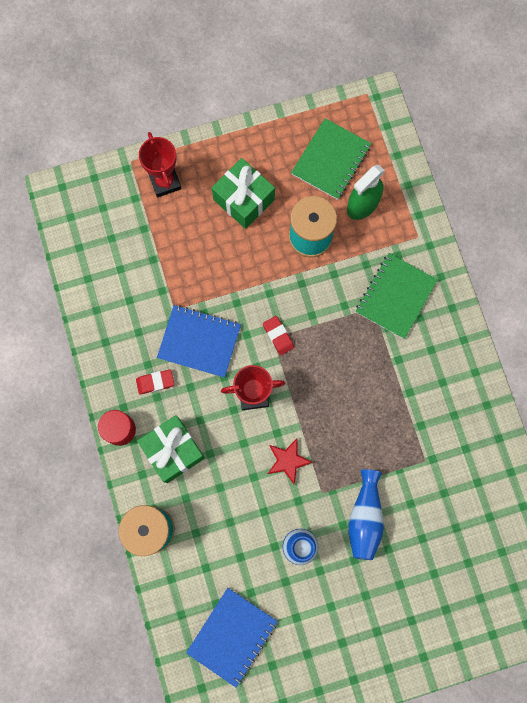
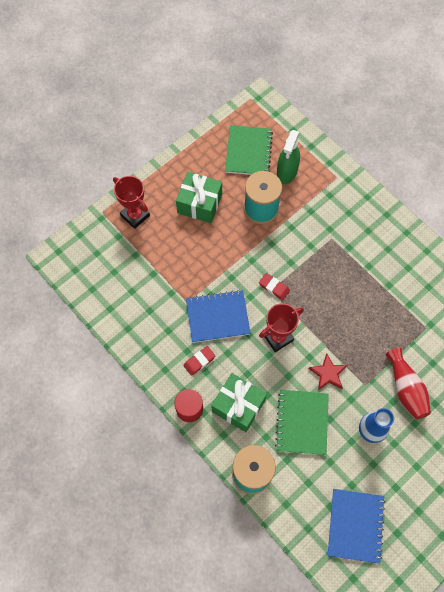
camera: 25 degrees left, 10 degrees down
blue vase [348,469,384,560] -> red vase [385,348,431,419]
green notebook [356,253,438,339] -> green notebook moved to [275,390,329,455]

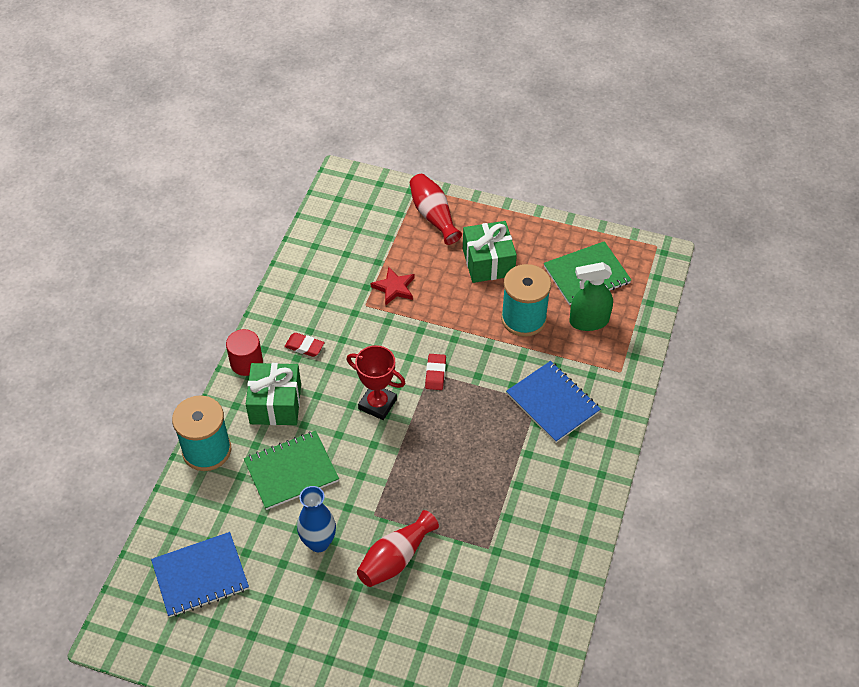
camera: 60 degrees right, 15 degrees down
red trophy [113,176,150,229] -> red vase [410,174,462,245]
blue notebook [186,290,251,343] -> blue notebook moved to [506,361,601,443]
red star [309,353,347,390] -> red star moved to [370,267,414,306]

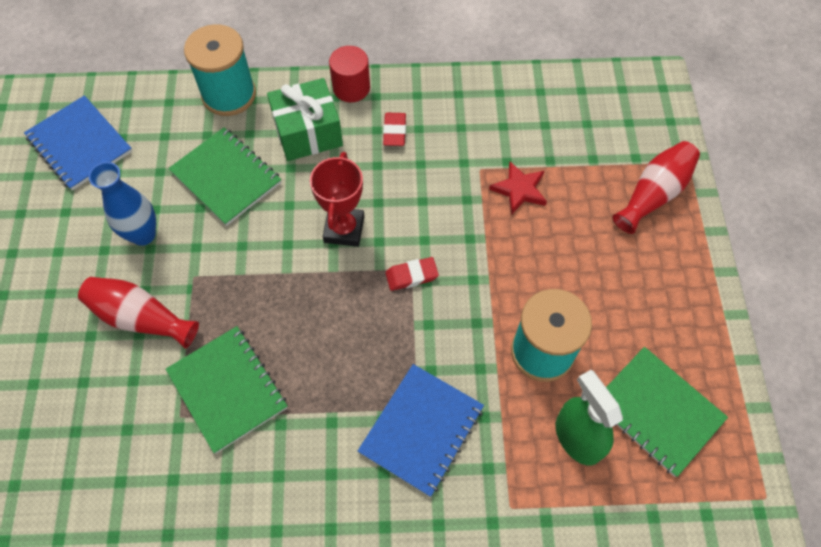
camera: 70 degrees right, 10 degrees up
green gift [463,221,517,283] -> none
none -> green notebook [166,326,288,454]

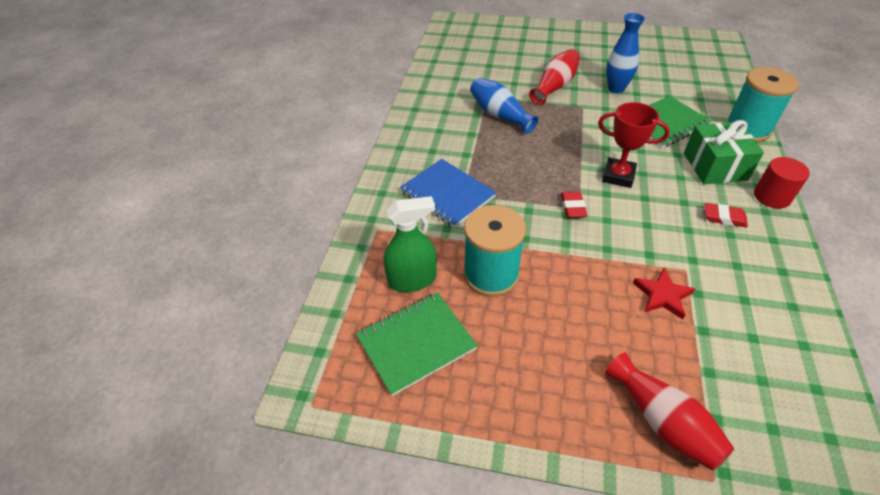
camera: 105 degrees right, 15 degrees down
blue notebook [24,96,132,191] -> none
green notebook [166,326,288,454] -> blue vase [470,78,538,134]

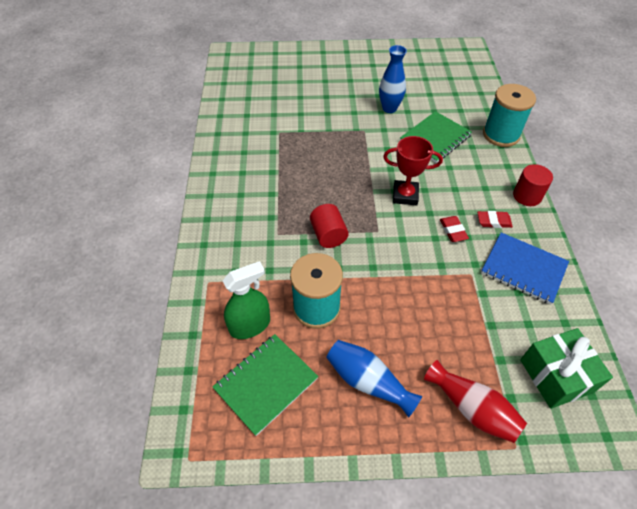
camera: 15 degrees left, 5 degrees up
blue notebook [400,159,496,228] -> blue notebook moved to [481,232,569,305]
blue vase [470,78,538,134] -> blue vase moved to [326,340,422,418]
red vase [529,49,580,105] -> none
red eraser [561,191,587,218] -> red eraser moved to [440,216,469,242]
red star [633,268,695,319] -> none
green gift [684,120,764,184] -> green gift moved to [520,328,613,409]
none -> red cylinder [310,204,349,248]

